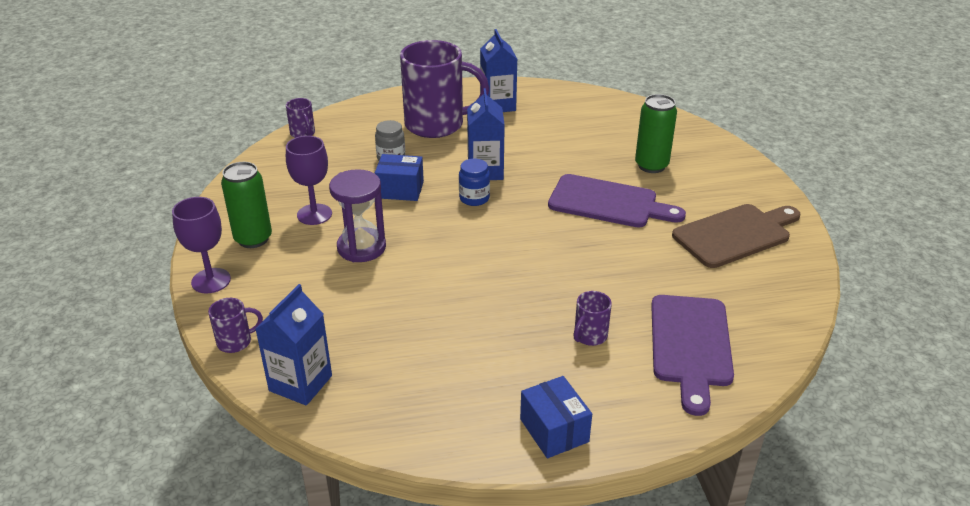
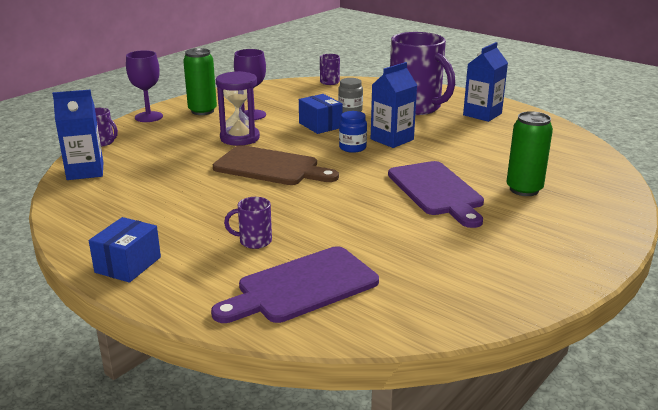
camera: 50 degrees right, 10 degrees down
brown cutting board [672,204,801,268] -> brown cutting board moved to [213,145,339,185]

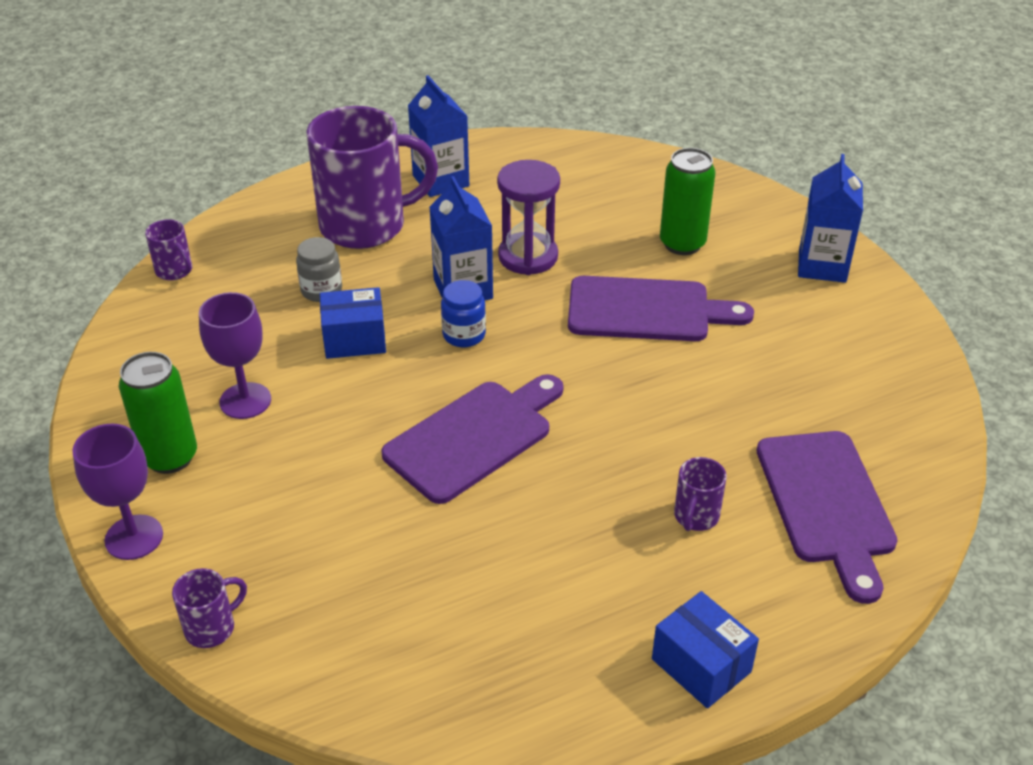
camera: 65 degrees left, 15 degrees up
blue carton [52,90,104,180] -> blue carton moved to [798,154,863,283]
brown cutting board [213,145,339,185] -> purple cutting board [381,374,563,504]
purple hourglass [216,71,260,146] -> purple hourglass moved to [497,160,560,275]

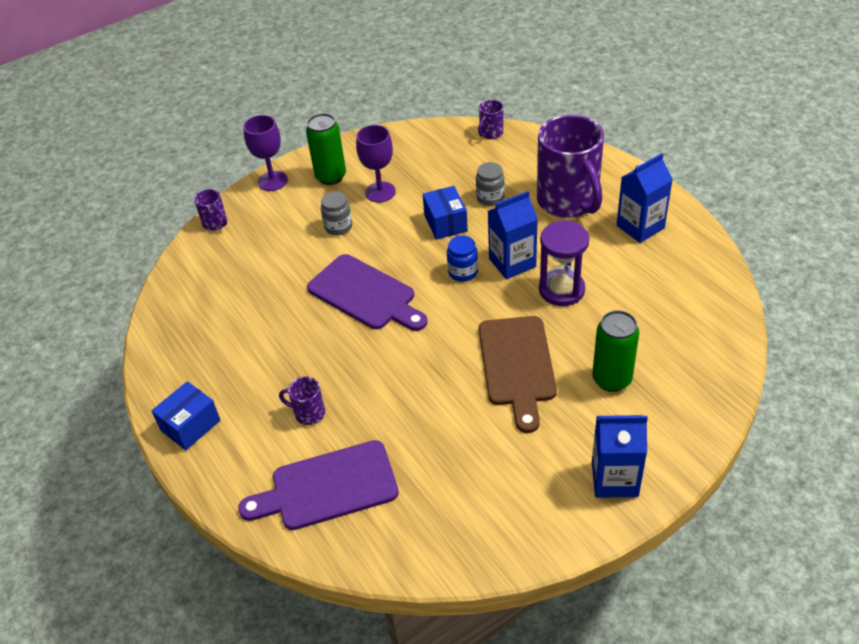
camera: 85 degrees right, 5 degrees up
purple cutting board [568,276,754,341] -> brown cutting board [479,316,557,433]
none -> grey jar [321,191,352,235]

